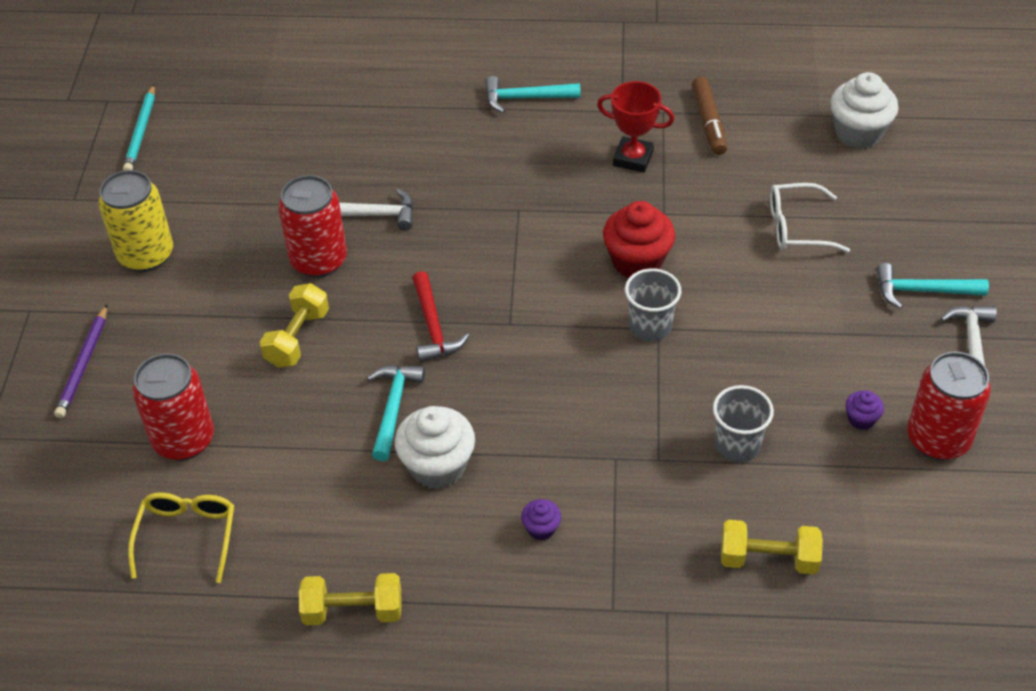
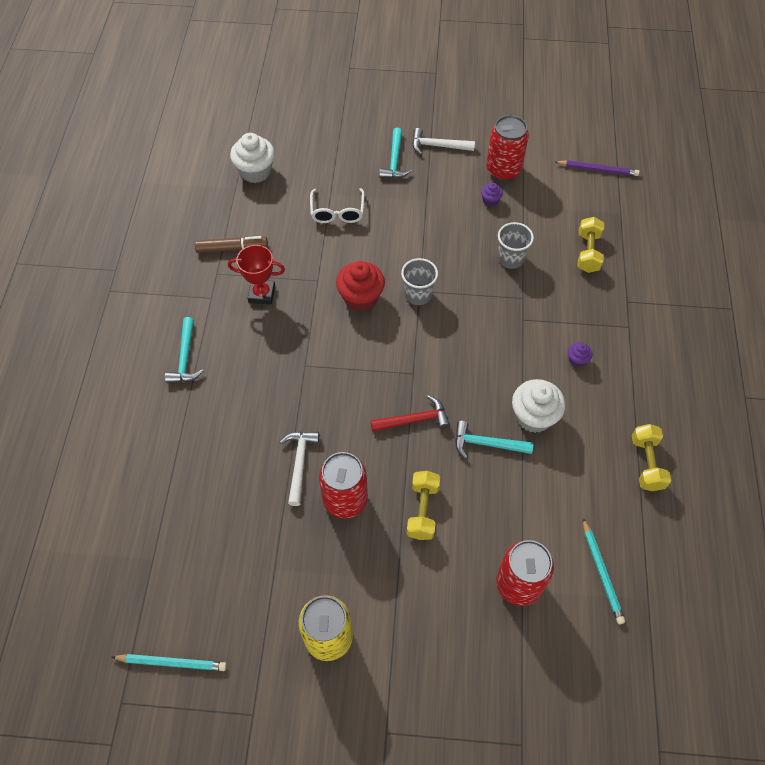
camera: 90 degrees left, 10 degrees up
purple pencil [54,305,107,418] -> purple pencil moved to [555,160,640,176]
yellow glasses [128,493,234,583] -> turquoise pencil [583,518,625,624]
yellow dumbbell [260,283,329,368] -> yellow dumbbell turned 75 degrees clockwise [407,471,440,540]
red trophy [597,81,675,173] -> red trophy turned 75 degrees clockwise [228,245,285,304]

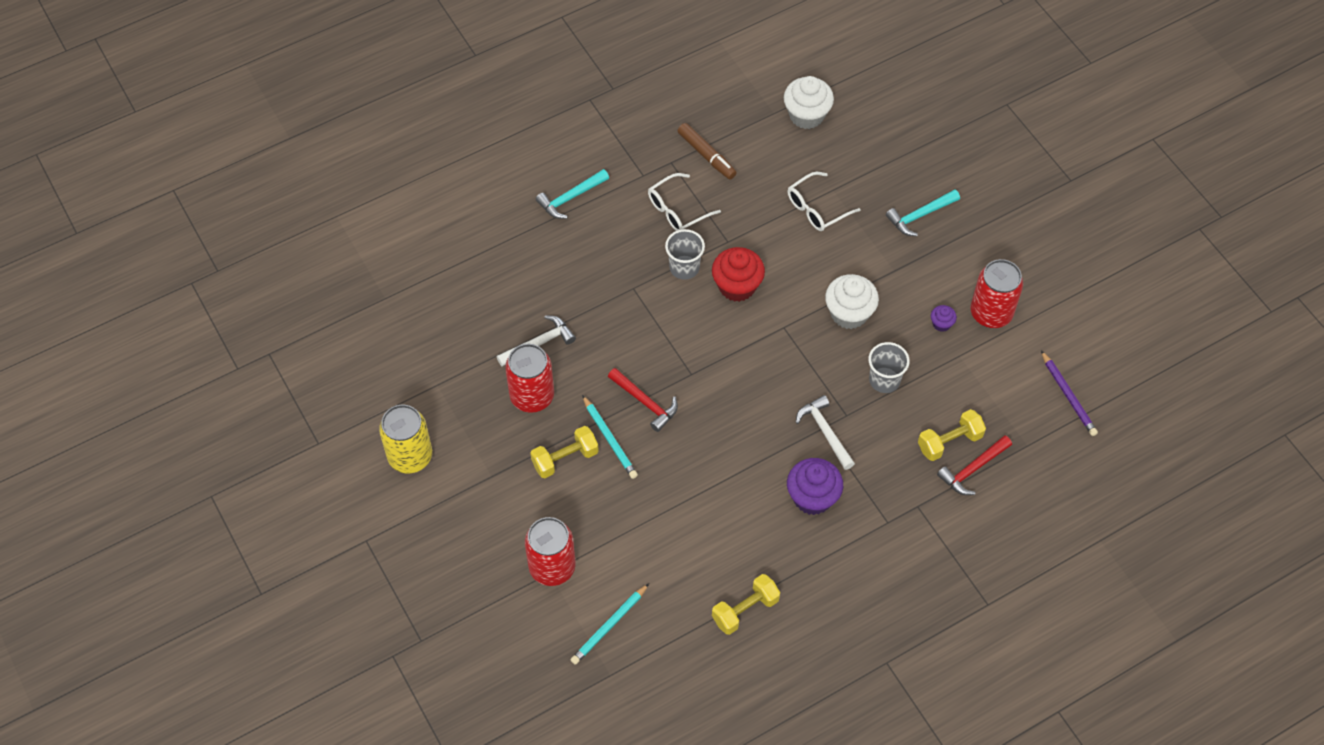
camera: 55 degrees right, 0 degrees up
turquoise pencil [111,654,227,671] -> turquoise pencil moved to [582,395,638,479]
red trophy [228,245,285,304] -> white glasses [648,173,721,231]
grey cup [401,258,438,305] -> grey cup moved to [665,229,705,280]
white hammer [412,128,475,155] -> white hammer moved to [796,395,855,470]
turquoise hammer [455,421,533,459] -> none
white cupcake [512,379,565,433] -> white cupcake moved to [825,274,879,329]
purple cupcake [568,342,592,367] -> purple cupcake [787,458,843,515], size x2.05
none -> red hammer [937,436,1012,495]

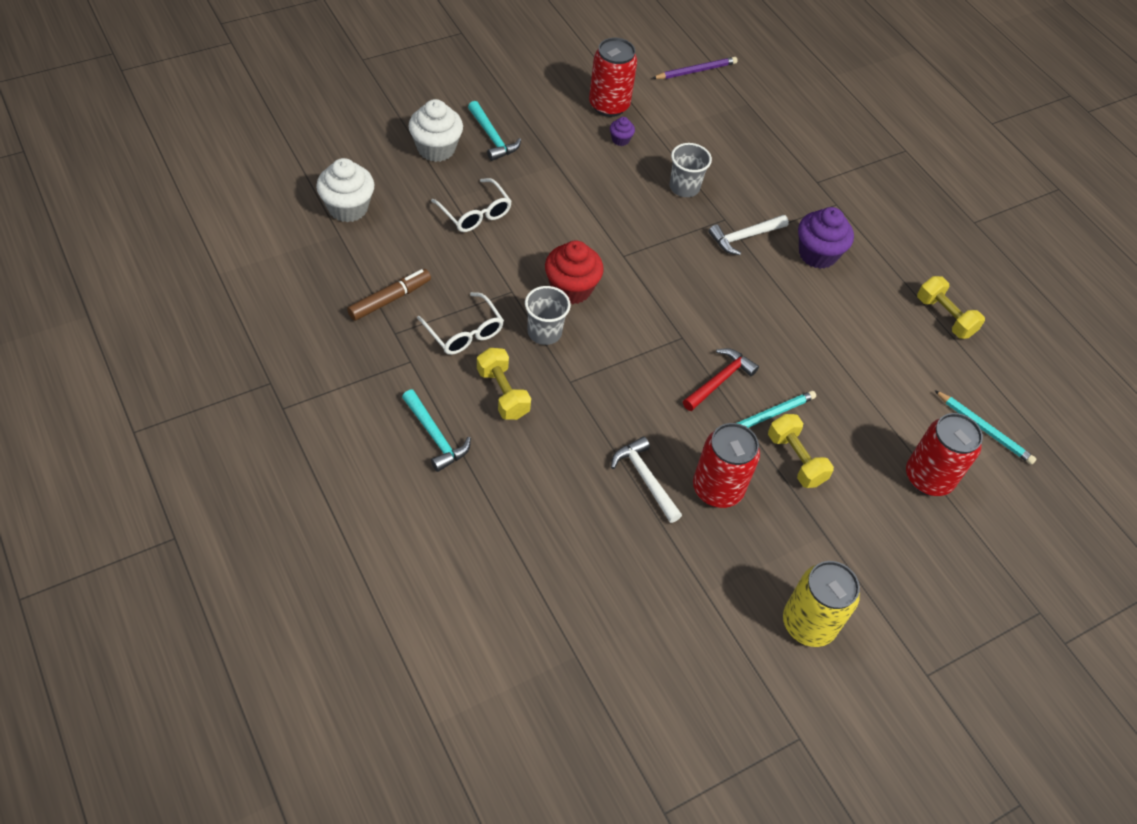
camera: 95 degrees left, 5 degrees down
white cupcake [825,274,879,329] -> white cupcake moved to [408,99,463,162]
yellow dumbbell [918,409,986,461] -> yellow dumbbell moved to [477,348,531,420]
red hammer [937,436,1012,495] -> none

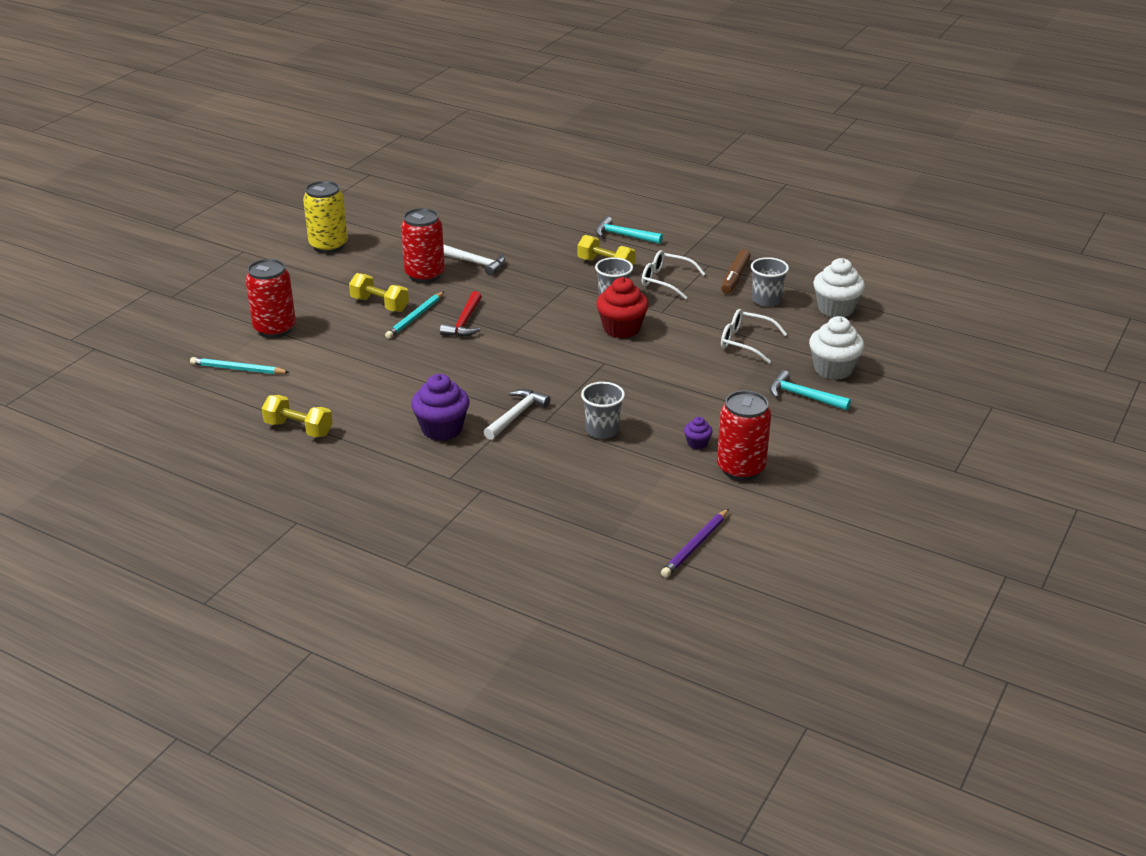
camera: 155 degrees right, 20 degrees down
none -> grey cup [751,257,789,307]

